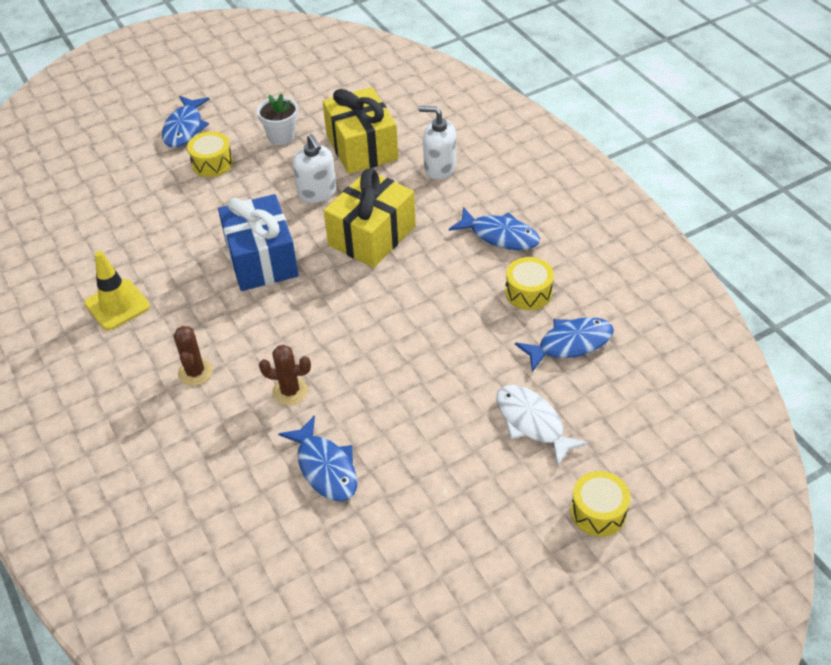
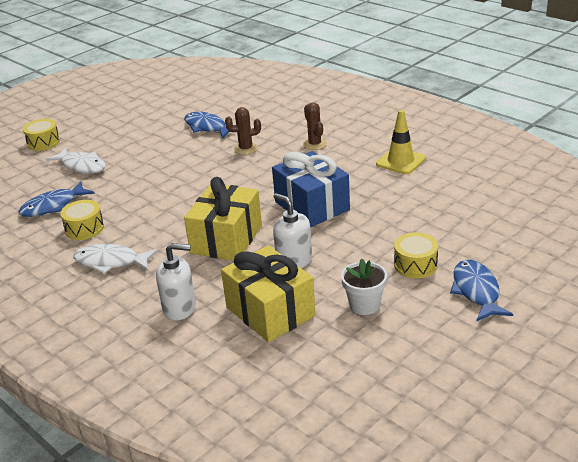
camera: 165 degrees right, 15 degrees down
blue fish [449,207,540,250] -> white fish [73,244,158,274]

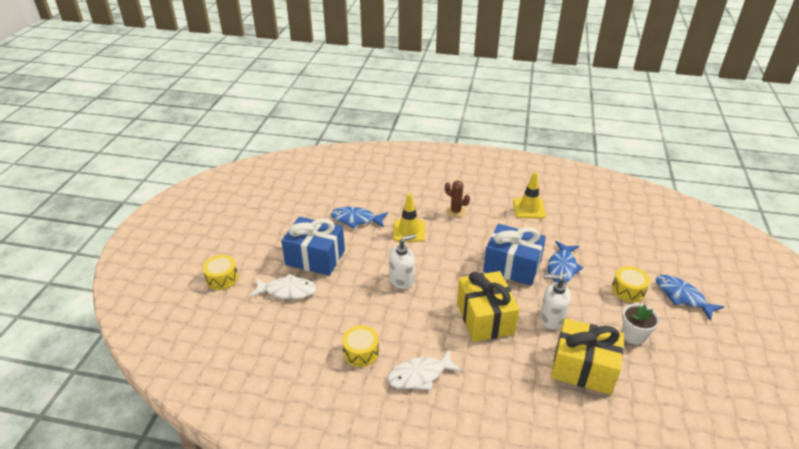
camera: 35 degrees left, 5 degrees up
blue fish [18,181,95,217] -> blue fish moved to [548,241,583,283]
white soap dispenser [156,243,196,321] -> white soap dispenser moved to [389,234,416,289]
brown cactus [225,107,261,155] -> yellow traffic cone [393,194,425,242]
none -> blue gift [281,217,345,276]

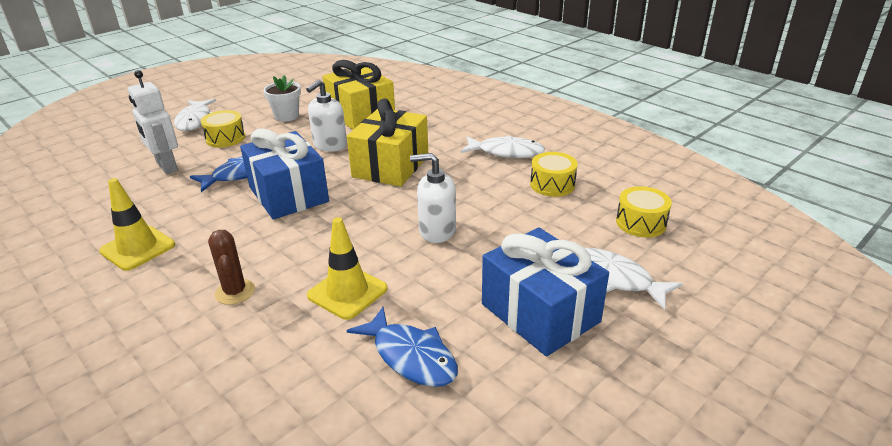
camera: 145 degrees left, 5 degrees down
yellow drum [203,255,238,290] -> yellow drum moved to [616,186,672,237]
white soap dispenser [540,274,571,330] -> white soap dispenser turned 75 degrees clockwise [306,80,347,152]
blue fish [656,275,724,321] -> white fish [174,99,216,131]
none -> white robot [128,70,178,174]

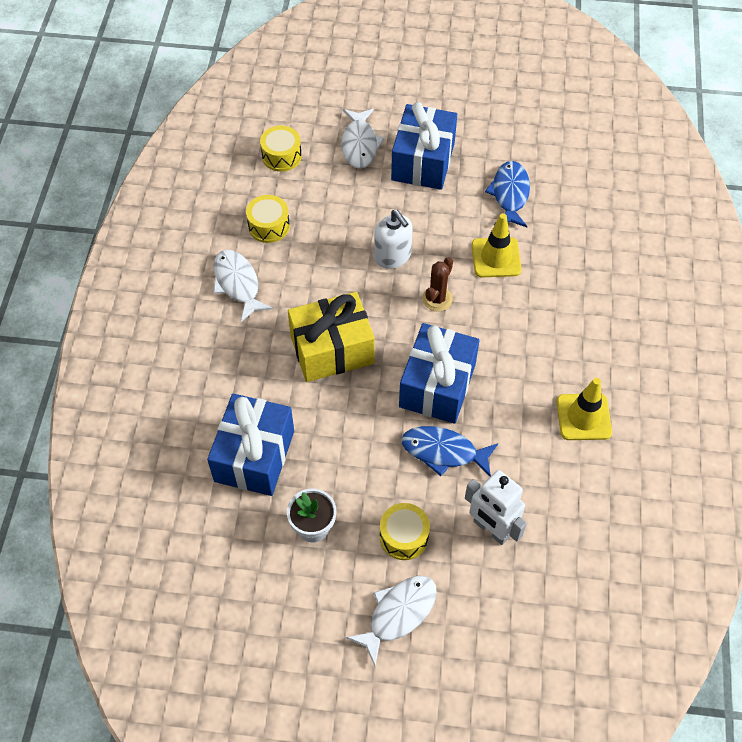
camera: 130 degrees left, 25 degrees up
white robot [128,70,178,174] -> white robot turned 120 degrees clockwise [465,470,527,545]
brown cactus [208,230,255,305] -> brown cactus moved to [422,257,453,312]
white soap dispenser [306,80,347,152] -> none
yellow gift [323,60,395,130] -> blue gift [207,394,294,496]

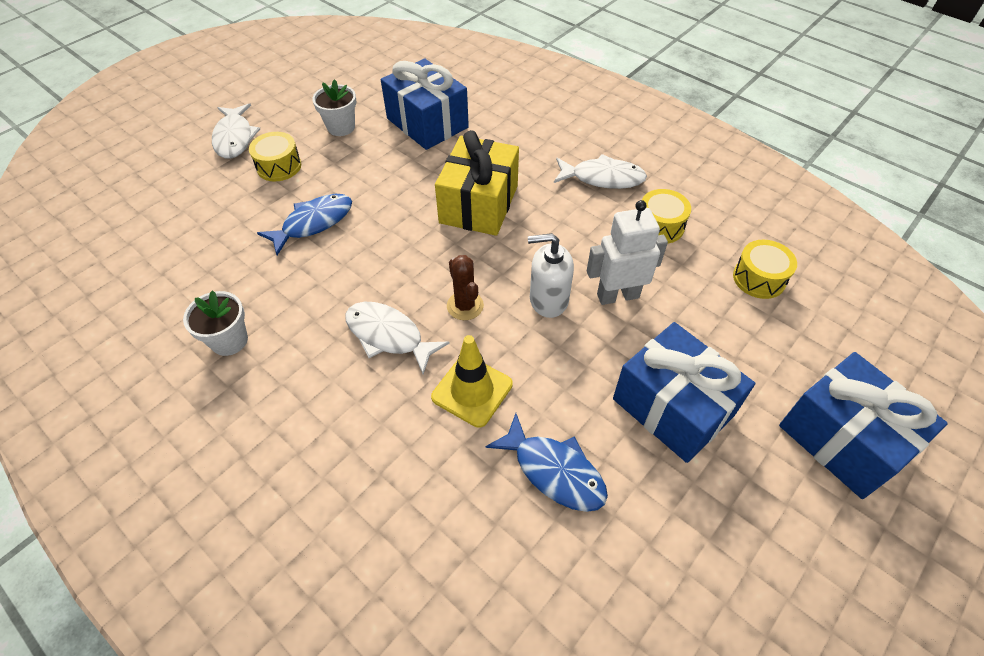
camera: 125 degrees right, 5 degrees down
white fish [342,109,385,169] -> white fish moved to [345,302,450,374]
blue gift [399,323,480,424] -> blue gift moved to [779,352,948,499]
white robot [465,470,527,545] -> white robot moved to [587,200,668,305]
yellow traffic cone [557,378,612,440] -> white flower pot [183,290,248,356]

